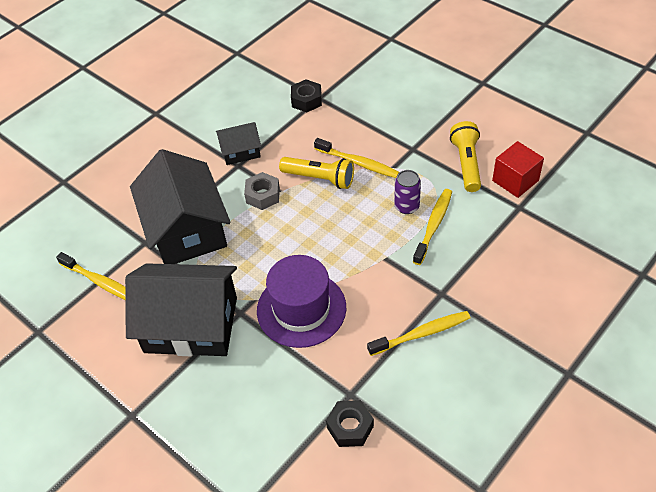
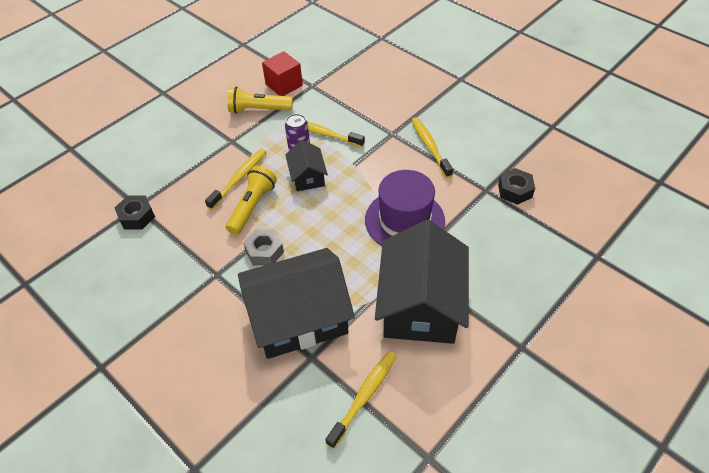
camera: 90 degrees left, 0 degrees up
black house [216,122,261,165] -> black house moved to [285,140,328,191]

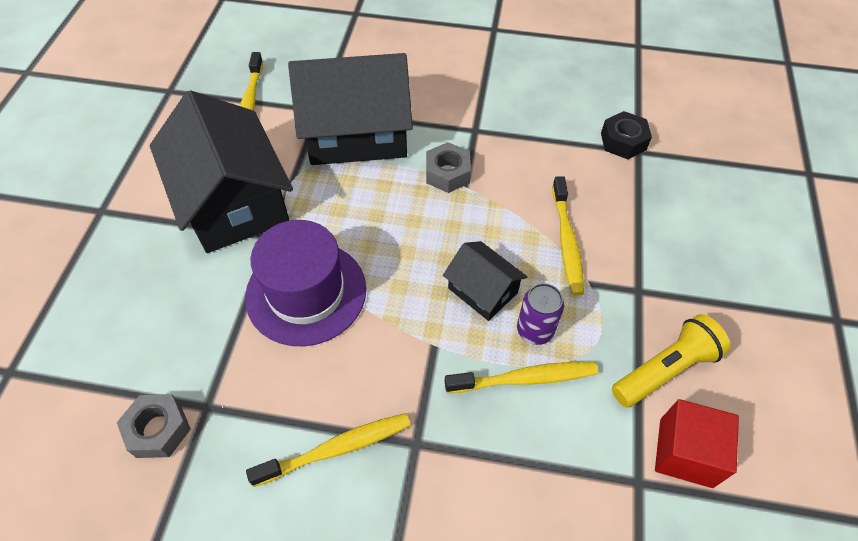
camera: 145 degrees right, 5 degrees up
yellow flashlight [226,166,277,235] -> none
black house [238,248,355,359] -> black house turned 45 degrees clockwise [288,53,413,165]
yellow toothbrush [412,117,453,178] -> yellow toothbrush turned 60 degrees counterclockwise [246,413,411,487]
black nut [498,168,535,205] -> grey nut [117,394,191,458]

